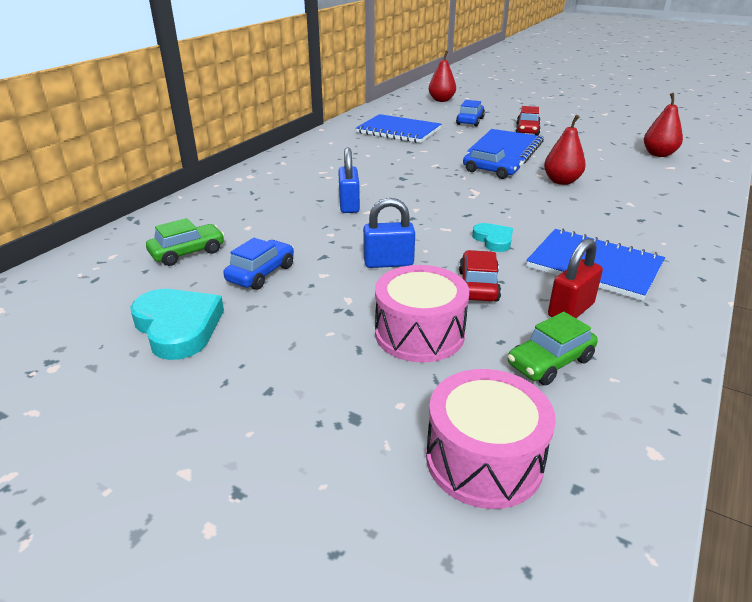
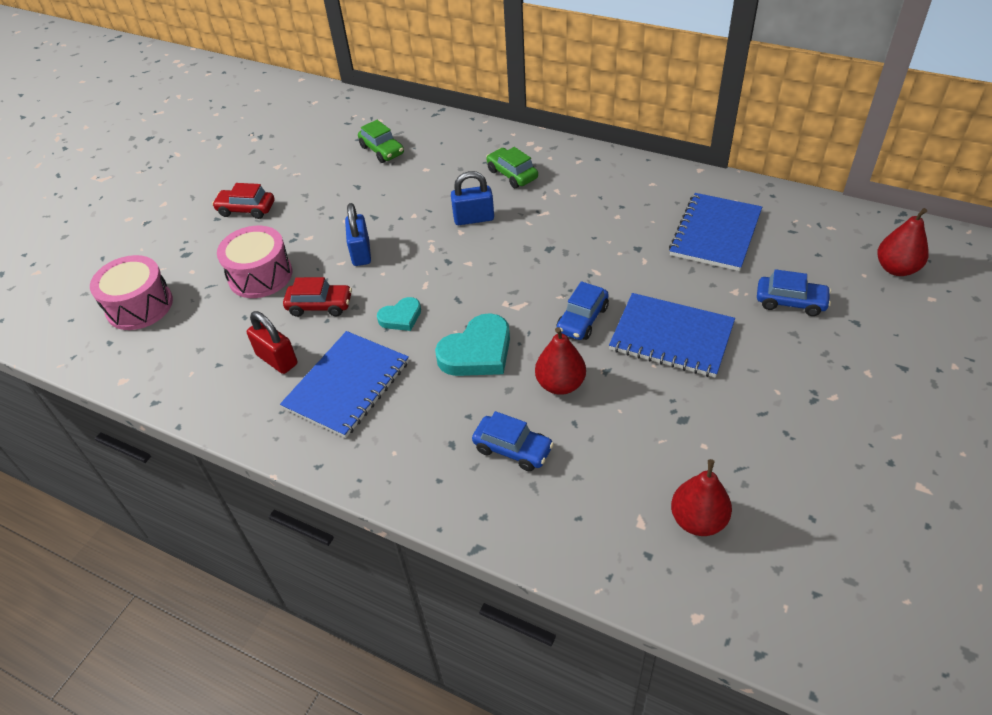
camera: 90 degrees right, 15 degrees up
turquoise heart [130,289,224,360] -> turquoise heart moved to [435,313,510,376]
blue car [223,238,294,290] -> blue car moved to [472,411,554,471]
green car [508,312,598,385] -> green car moved to [486,147,538,188]
red car [516,106,541,136] -> red car moved to [212,183,274,219]

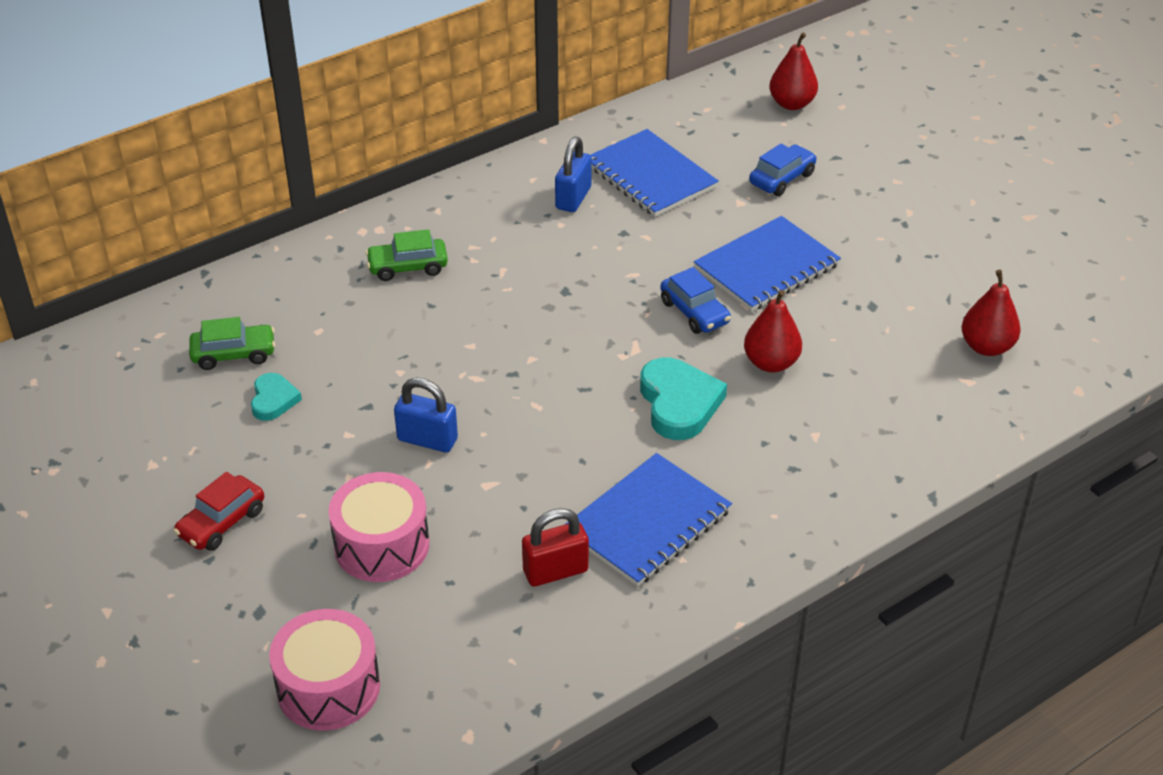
camera: 65 degrees left, 5 degrees down
blue notebook [280,331,409,438] -> blue notebook turned 75 degrees clockwise [564,453,732,586]
red car [283,277,352,317] -> none
turquoise heart [377,297,421,331] -> turquoise heart moved to [251,373,302,421]
blue padlock [451,171,494,225] -> blue padlock moved to [555,137,592,212]
blue car [472,411,554,471] -> none

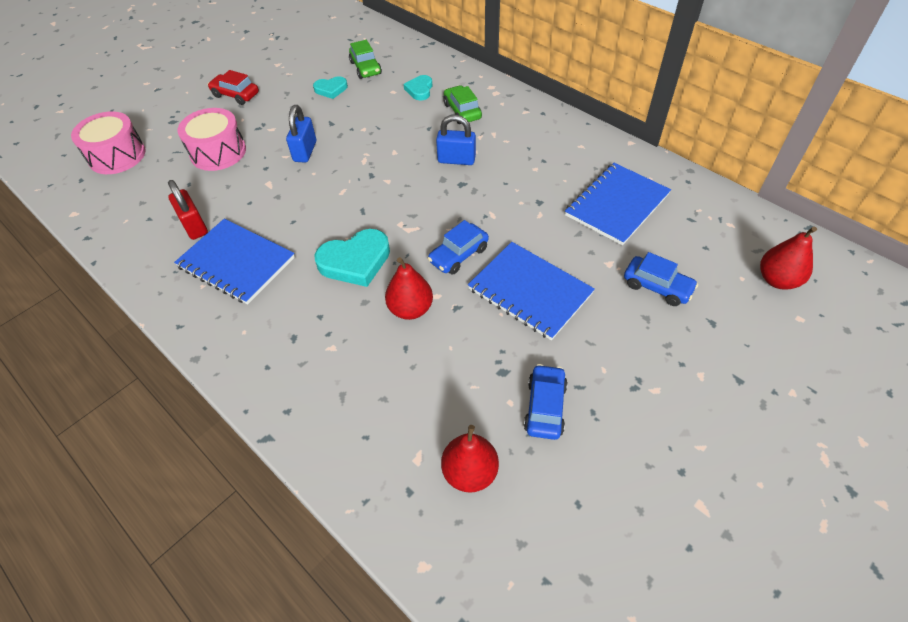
camera: 80 degrees right, 10 degrees up
blue padlock [555,137,592,212] -> blue padlock moved to [436,115,476,165]
none -> turquoise heart [404,75,432,100]
none -> blue car [524,364,568,440]

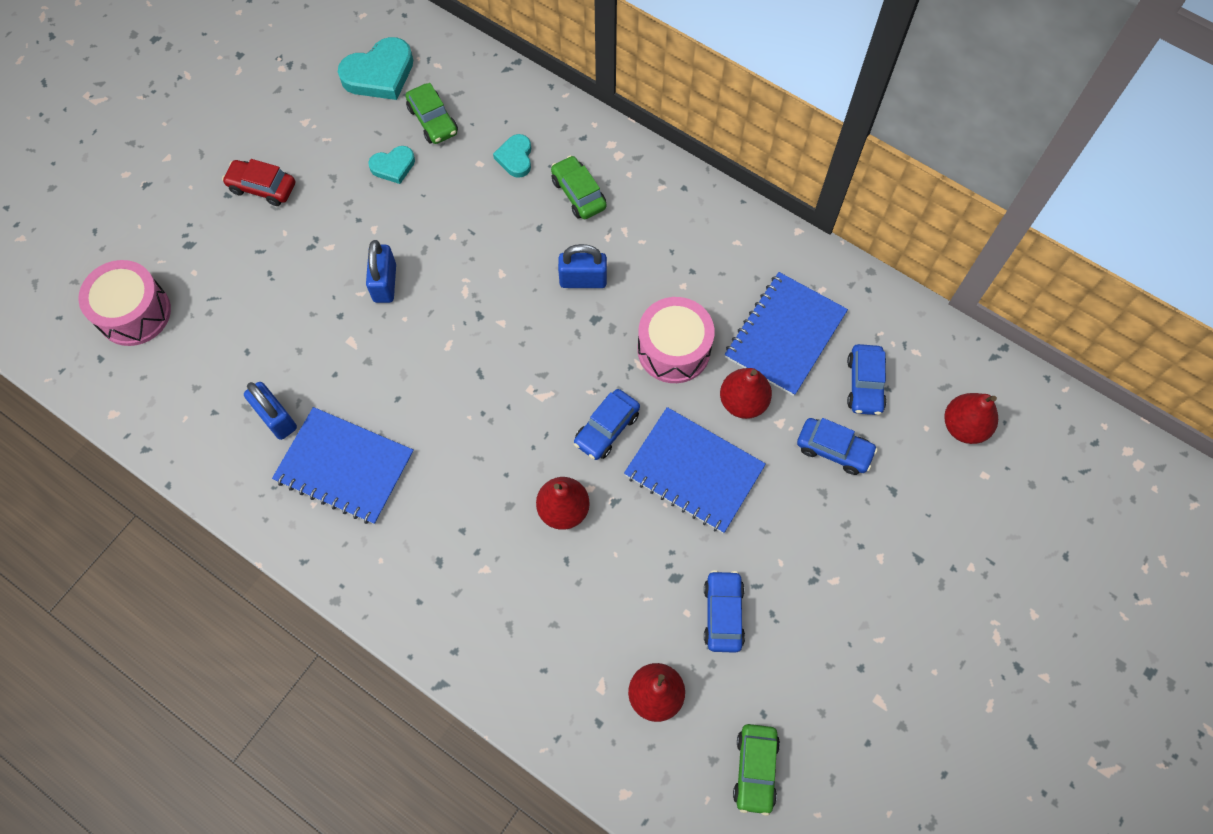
camera: 10 degrees left, 15 degrees up
red padlock [168,180,208,240] -> blue padlock [244,382,297,440]
pink drum [177,108,246,171] -> pink drum moved to [638,297,715,383]
turquoise heart [314,229,390,287] -> turquoise heart moved to [338,37,413,100]
none -> red pear [720,368,772,419]
none -> green car [733,724,780,816]
none -> blue car [847,344,887,415]

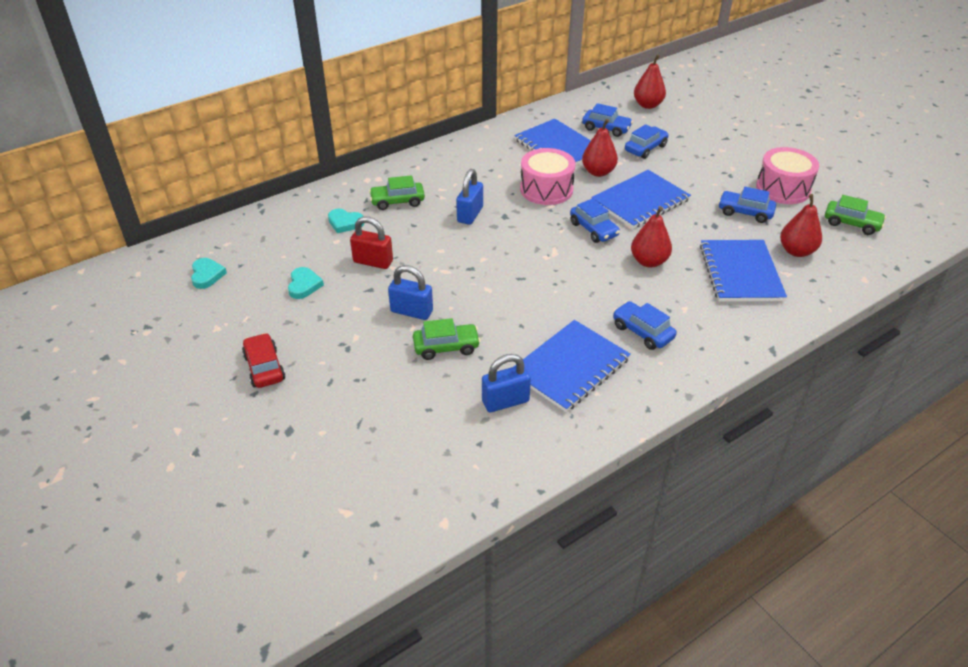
camera: 70 degrees left, 25 degrees down
pink drum [78,260,171,346] -> pink drum moved to [756,147,819,204]
red car [222,159,295,206] -> red car turned 120 degrees clockwise [242,333,285,388]
turquoise heart [338,37,413,100] -> turquoise heart [191,258,227,289], size x0.58
green car [406,83,458,144] -> green car moved to [413,318,481,360]
none -> red padlock [350,216,393,269]
none -> blue car [613,301,677,350]
none -> blue notebook [700,240,787,302]

